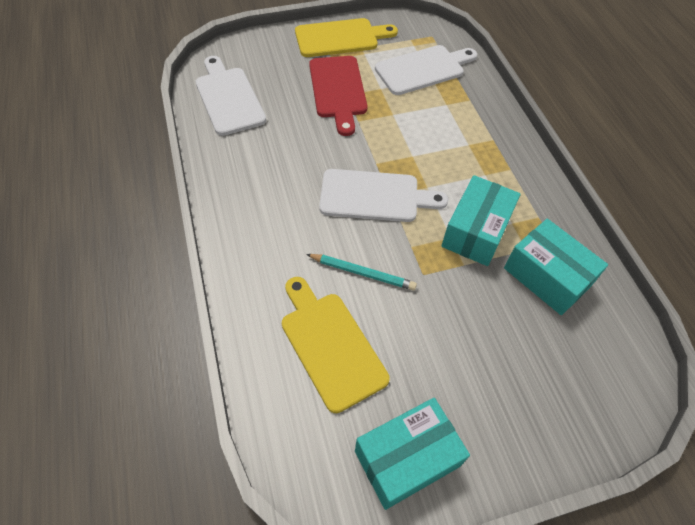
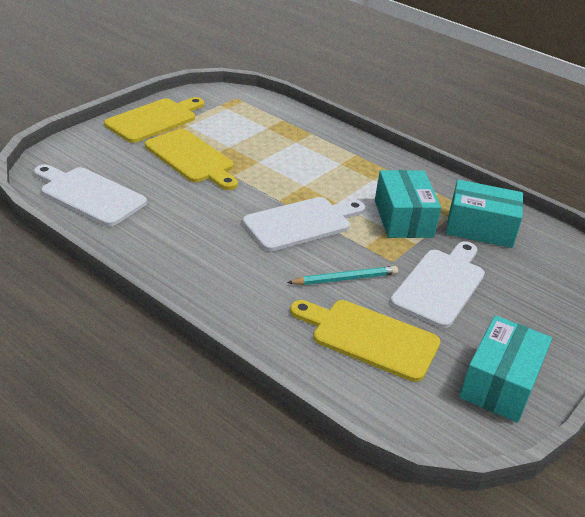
camera: 35 degrees left, 20 degrees down
red cutting board [309,56,367,136] -> yellow cutting board [145,129,238,190]
white cutting board [375,45,477,95] -> white cutting board moved to [390,241,485,328]

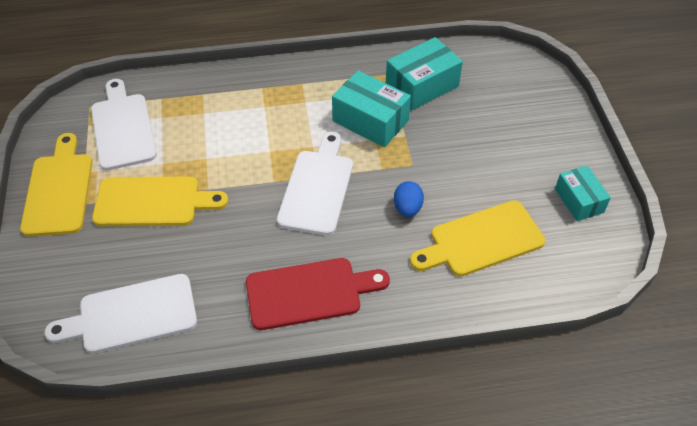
camera: 45 degrees left, 15 degrees up
turquoise pencil [287,266,398,285] -> blue egg [394,181,424,217]
white cutting board [390,241,485,328] -> white cutting board moved to [91,79,157,171]
turquoise box [459,315,552,423] -> turquoise box [555,166,611,221], size x0.64
none -> red cutting board [246,258,390,330]

